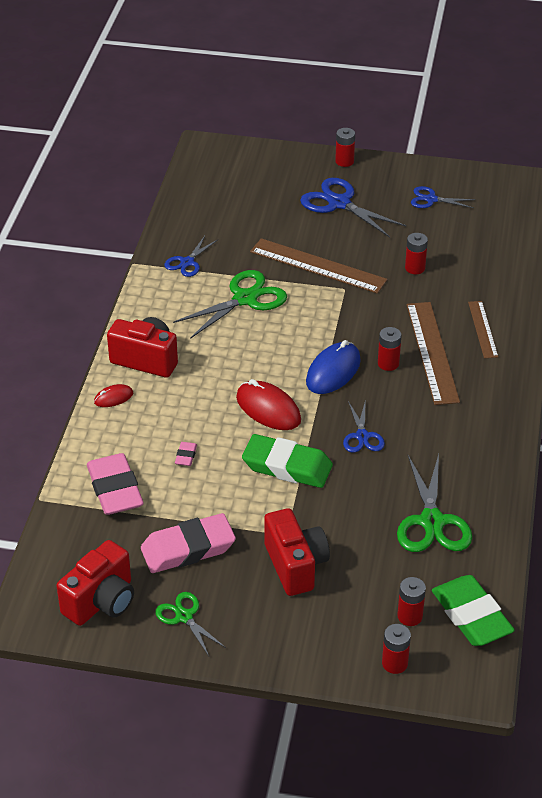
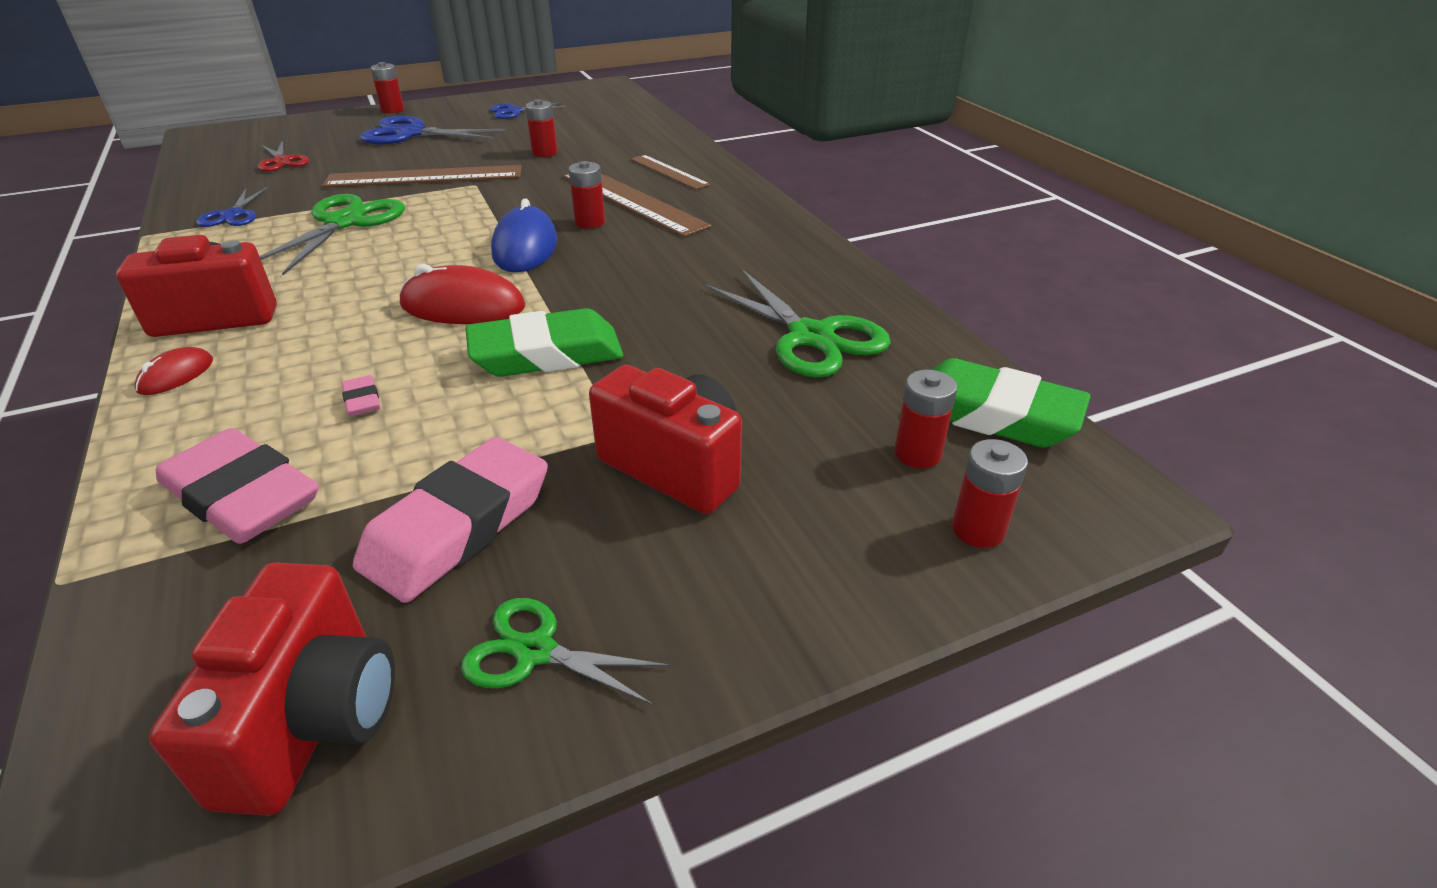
camera: 35 degrees left, 5 degrees down
blue scissors [343,399,385,453] -> none
none -> red scissors [258,140,309,172]

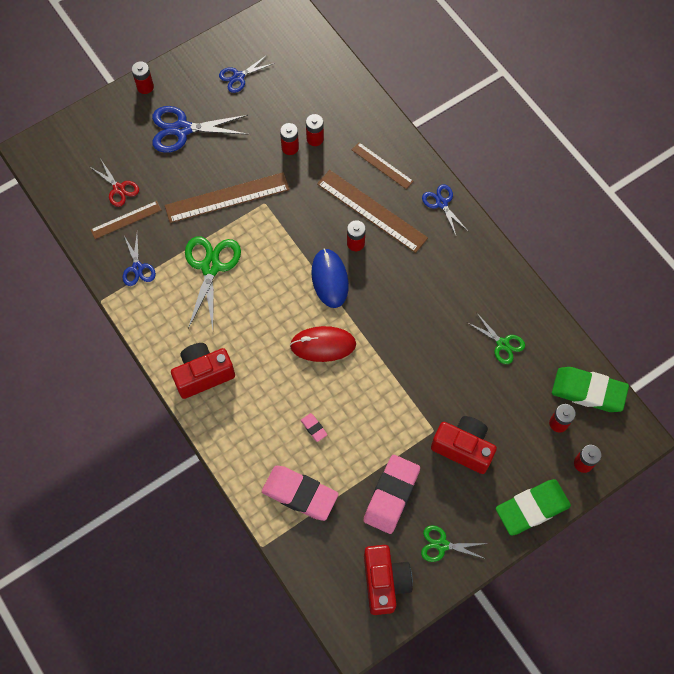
camera: 10 degrees left, 30 degrees up
red mouse [134,347,213,395] -> none
green eraser [465,308,623,377] -> green eraser moved to [496,479,571,536]
green scissors [704,269,891,378] -> green scissors [468,312,525,364], size x0.58
none -> brown ruler [90,201,161,239]
none -> red battery [306,114,324,146]
none -> blue scissors [422,184,468,235]

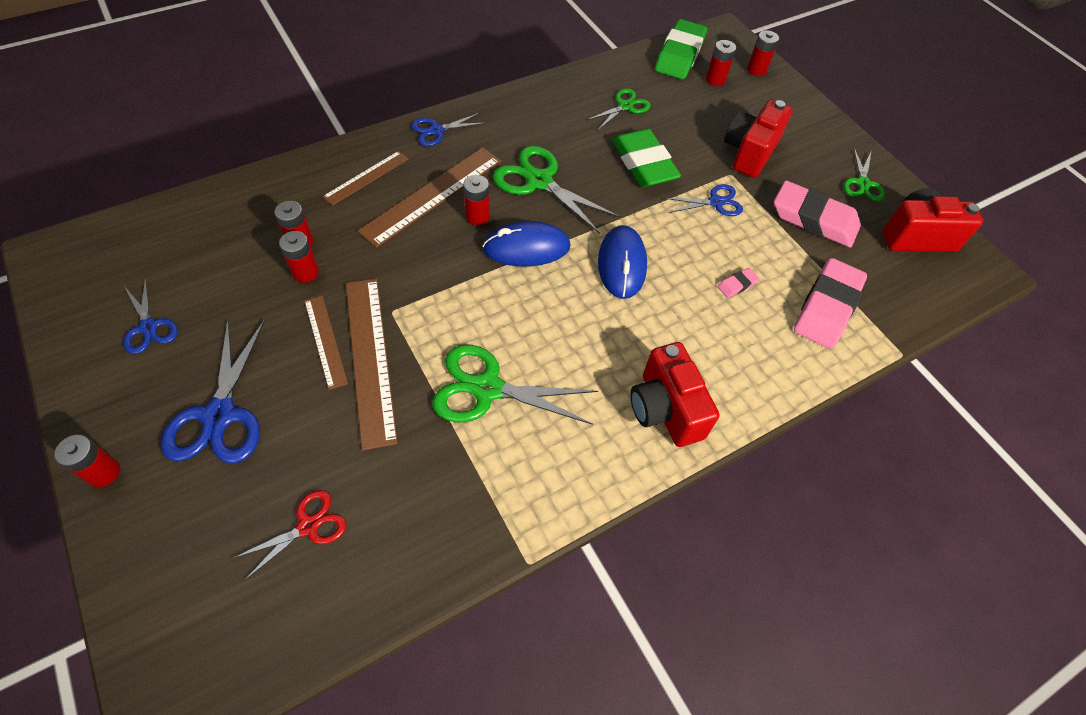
camera: 90 degrees left, 10 degrees down
brown ruler [90,201,161,239] -> brown ruler moved to [304,296,348,390]
blue scissors [123,235,156,286] -> blue scissors moved to [664,184,743,216]
red mouse [290,326,356,362] -> blue mouse [598,225,647,299]
green eraser [496,479,571,536] -> green eraser moved to [612,129,681,187]
none -> green scissors [493,146,620,234]

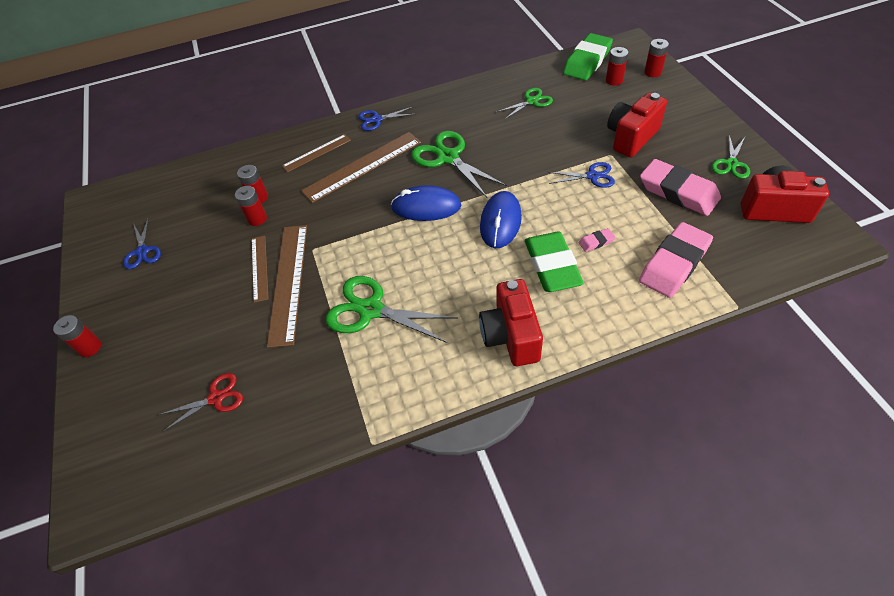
camera: 20 degrees right, 5 degrees down
blue scissors [161,319,265,463] -> none
red battery [463,175,490,225] -> none
green eraser [612,129,681,187] -> green eraser moved to [525,232,584,292]

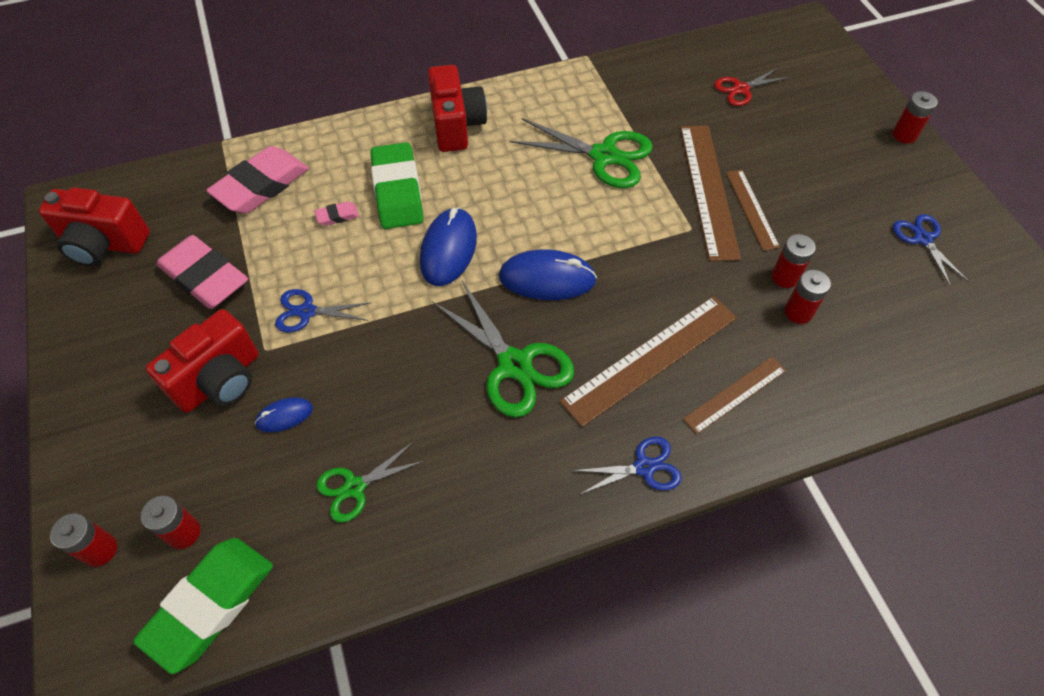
camera: 175 degrees right, 5 degrees up
green scissors [712,135,750,179] -> none
none -> blue mouse [254,397,313,432]

